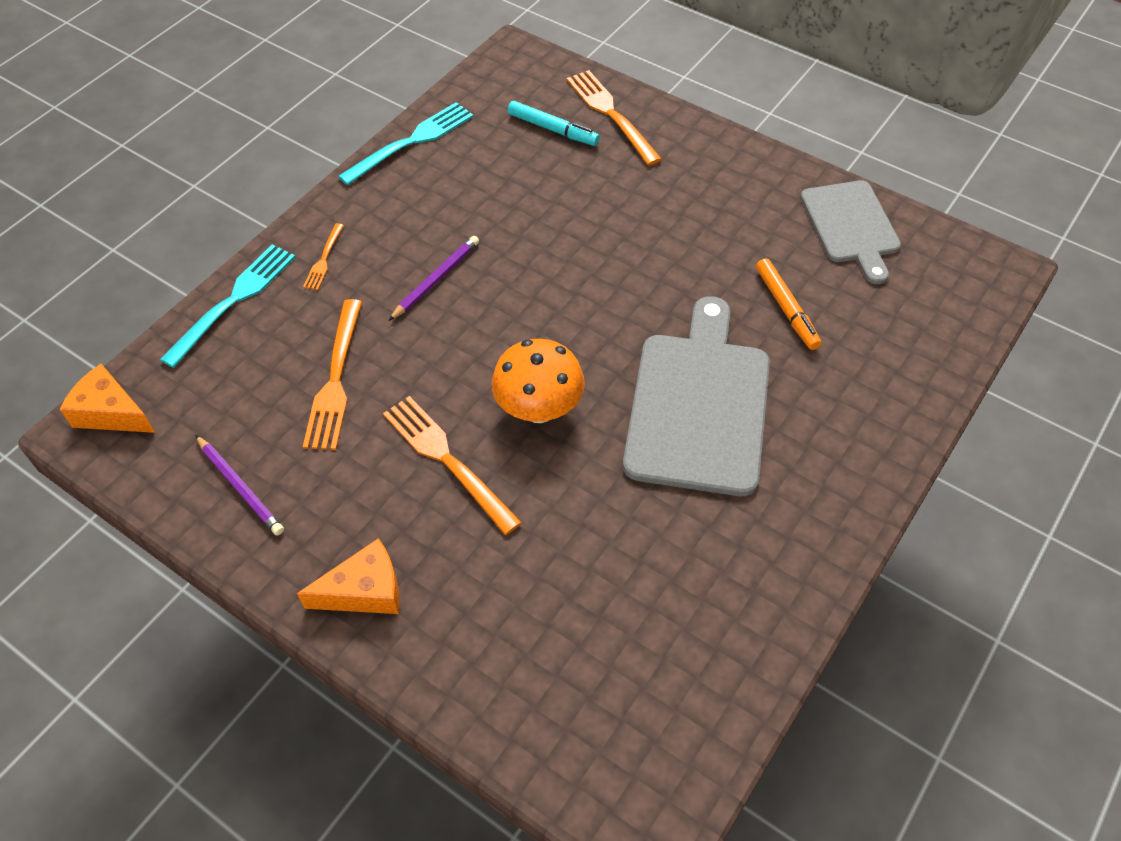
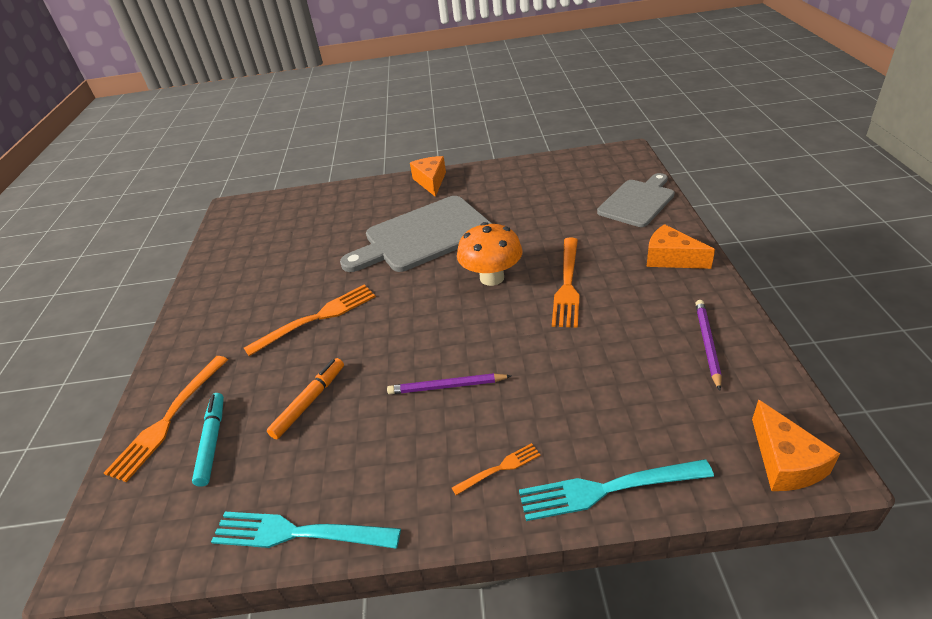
camera: 125 degrees left, 15 degrees down
orange fork [303,299,362,450] -> orange fork moved to [244,285,376,356]
orange marker [756,258,821,350] -> orange marker moved to [267,358,344,439]
grey cutting board [800,180,901,284] -> grey cutting board moved to [597,173,675,227]
none -> orange cheese [410,156,446,197]

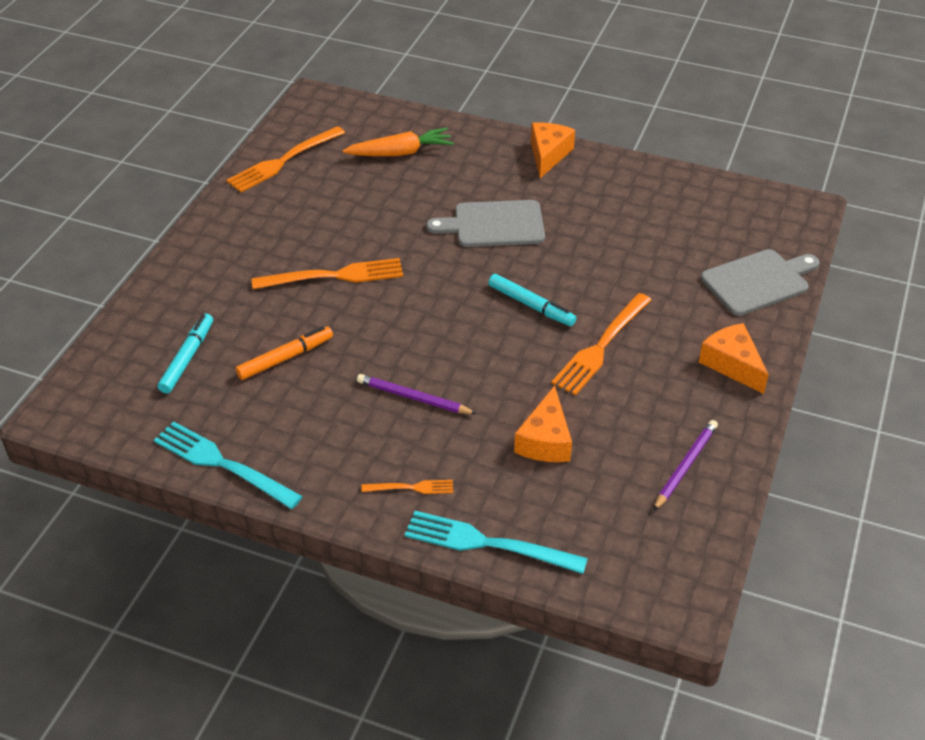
camera: 20 degrees right, 5 degrees up
orange fork [104,356,228,482] -> orange fork moved to [226,126,345,192]
grey cutting board [340,196,492,272] -> grey cutting board [426,200,545,247], size x0.64
orange mushroom [457,222,523,286] -> turquoise marker [488,274,576,326]
orange cheese [752,400,840,491] -> orange cheese moved to [514,385,572,462]
none -> orange carrot [342,128,454,156]

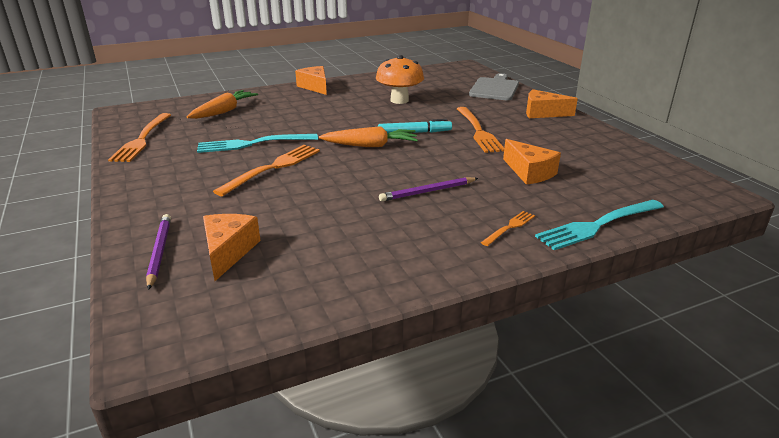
camera: 45 degrees left, 15 degrees down
turquoise fork [154,421,303,509] -> turquoise fork moved to [197,134,318,153]
turquoise marker [158,314,213,394] -> orange cheese [203,214,261,281]
orange marker [235,326,333,380] -> none
grey cutting board [426,200,545,247] -> none
purple pencil [653,420,718,511] -> purple pencil moved to [146,214,171,290]
none -> orange carrot [319,126,418,147]
none -> orange mushroom [376,55,424,104]

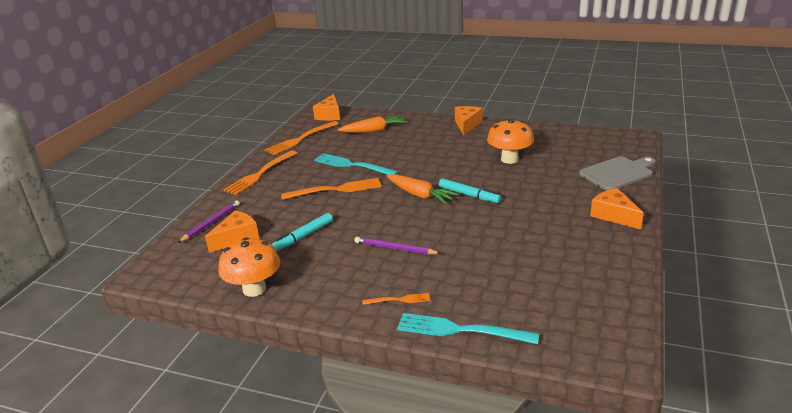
camera: 45 degrees right, 0 degrees up
orange fork [457,107,504,153] -> orange fork moved to [224,150,297,195]
orange cheese [503,139,561,185] -> orange cheese moved to [313,94,340,121]
none -> orange mushroom [218,237,280,297]
none -> turquoise marker [271,213,333,252]

